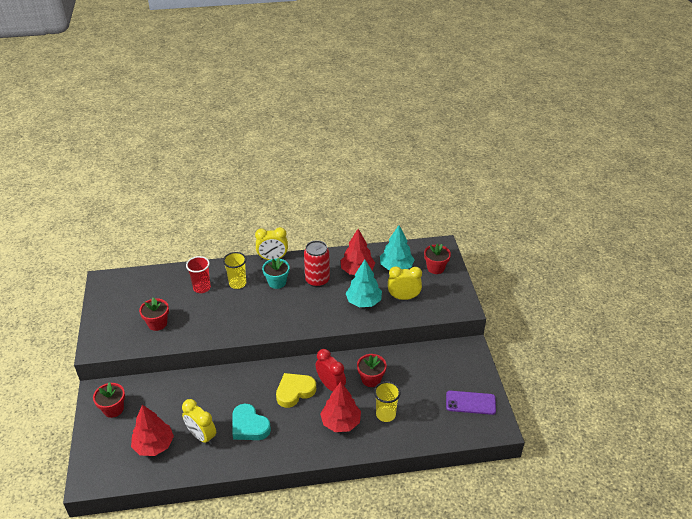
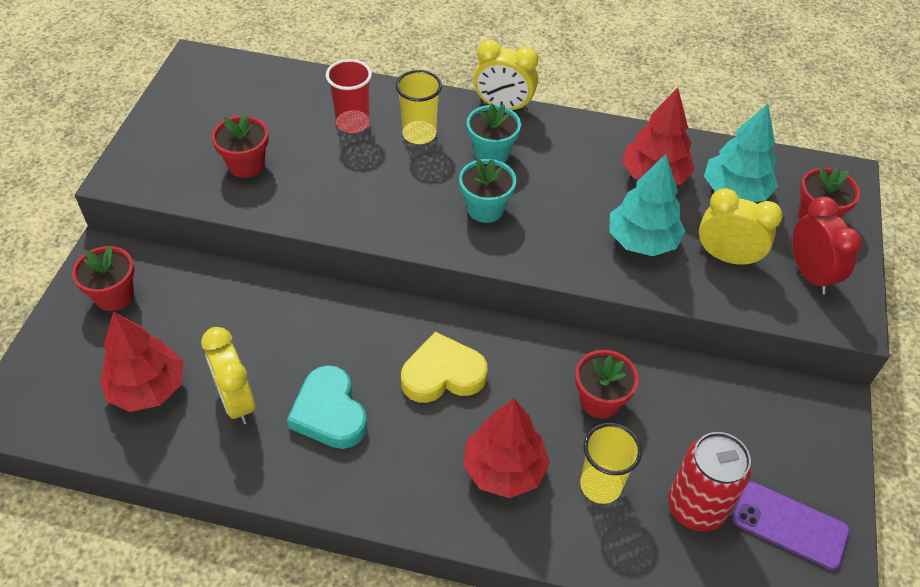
camera: 20 degrees right, 10 degrees up
red can [304,240,330,287] -> red can moved to [668,432,751,532]
red clock [316,349,346,391] -> red clock moved to [792,196,862,295]
none -> turquoise flower pot [459,159,516,223]

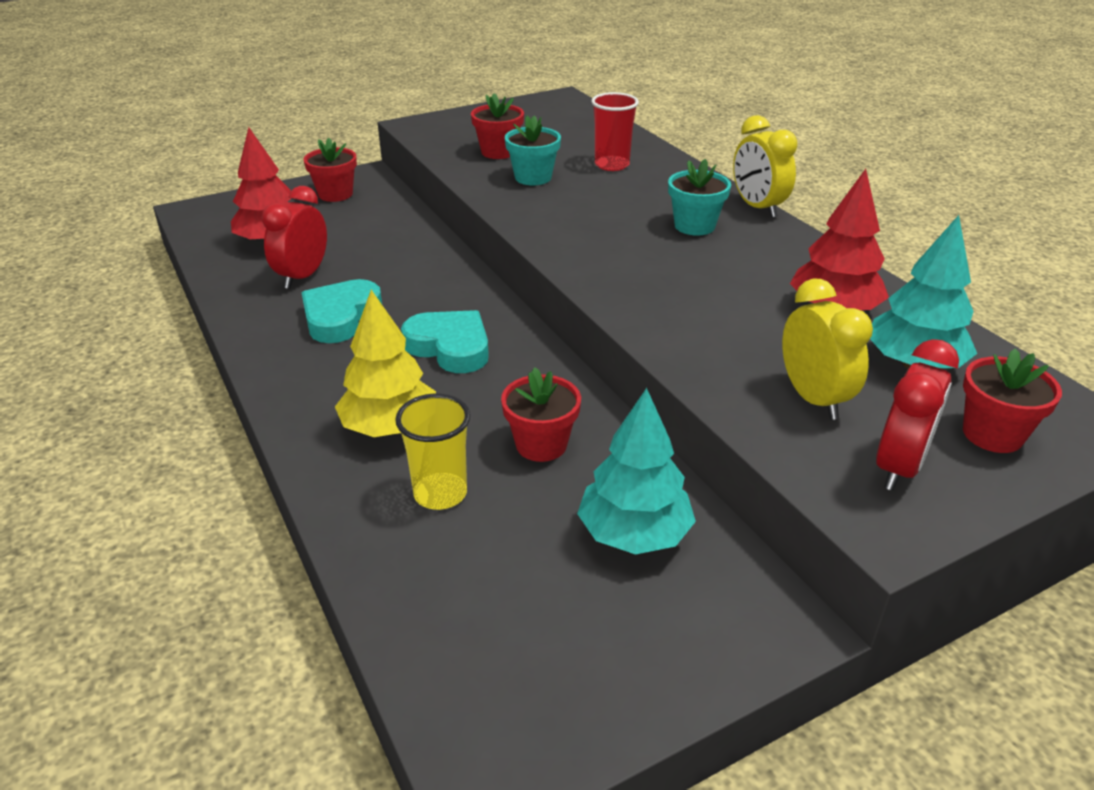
camera: 50 degrees right, 15 degrees down
yellow clock [201,327,255,424] -> red clock [262,186,327,289]
yellow cup [396,70,442,144] -> none
yellow heart [401,332,488,403] -> turquoise heart [401,310,489,373]
turquoise flower pot [459,159,516,223] -> turquoise flower pot moved to [505,116,561,185]
red tree [463,399,550,498] -> yellow tree [335,290,436,437]
turquoise tree [609,154,685,256] -> turquoise tree moved to [577,388,696,555]
red can [668,432,751,532] -> none
purple phone [732,481,850,570] -> none

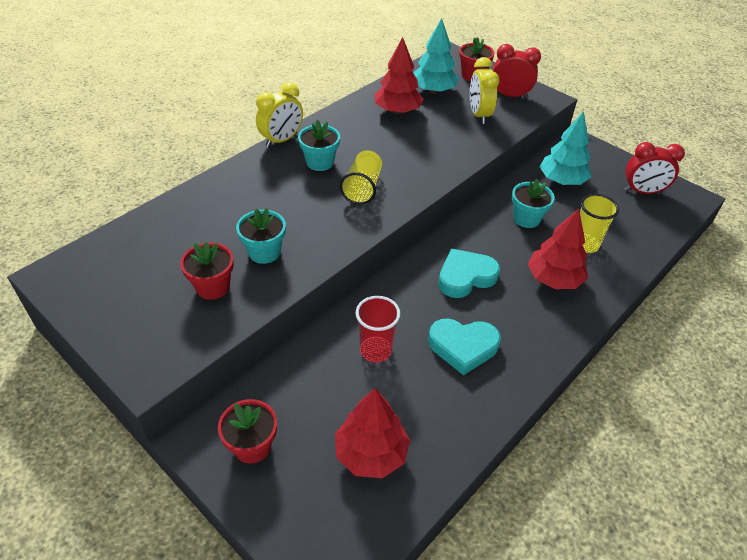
camera: 110 degrees left, 10 degrees up
red clock [262,186,327,289] -> red clock moved to [624,142,685,194]
yellow tree [335,290,436,437] -> red tree [528,208,588,289]
turquoise heart [401,310,489,373] -> turquoise heart turned 45 degrees clockwise [438,249,500,298]
red flower pot [501,367,581,462] -> turquoise flower pot [512,179,555,228]
red cup [591,92,639,171] -> red cup moved to [356,296,400,363]
yellow clock [782,279,873,420] -> yellow clock turned 60 degrees counterclockwise [470,57,499,124]
none -> yellow cup [340,150,382,205]

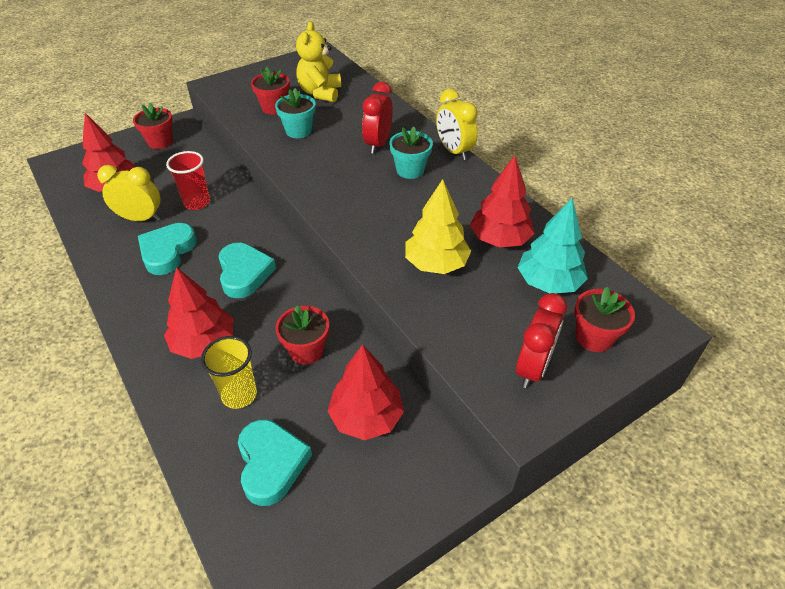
camera: 105 degrees right, 0 degrees up
yellow cup [340,150,382,205] -> none
yellow clock [470,57,499,124] -> yellow clock moved to [97,165,160,221]
turquoise flower pot [512,179,555,228] -> red flower pot [275,305,329,365]
turquoise tree [540,111,591,185] -> red tree [327,344,404,440]
red clock [624,142,685,194] -> red clock moved to [362,82,393,154]
none -> turquoise heart [238,420,312,506]
none -> yellow teddy bear [296,22,341,102]
none -> yellow tree [405,179,471,274]

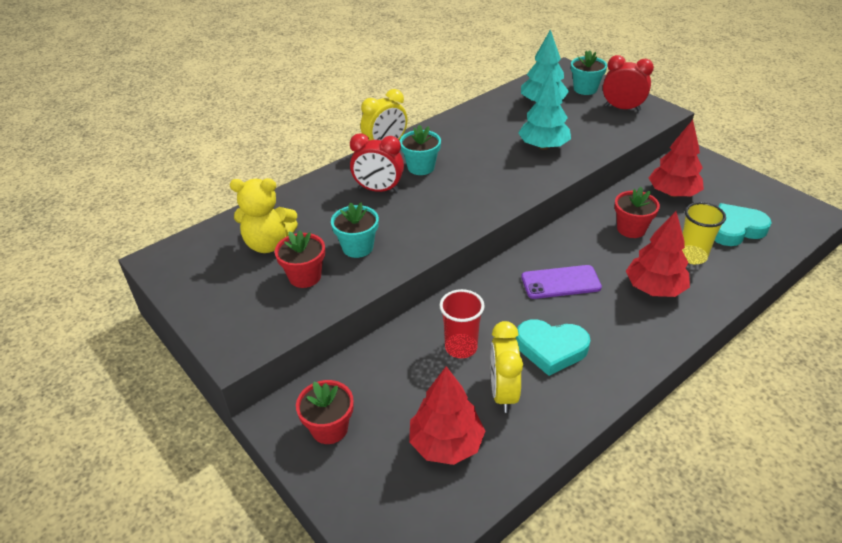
camera: 95 degrees left, 5 degrees down
turquoise heart [218,243,276,298] -> purple phone [521,265,602,299]
yellow tree [405,179,471,274] -> turquoise tree [518,70,571,150]
red tree [470,155,535,248] -> none
red flower pot [574,287,635,352] -> turquoise flower pot [571,50,607,95]

